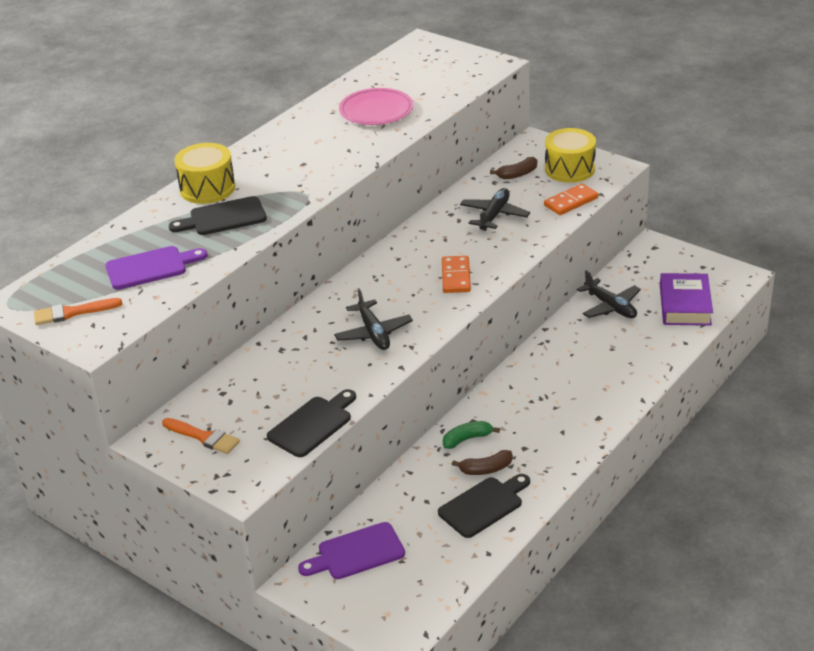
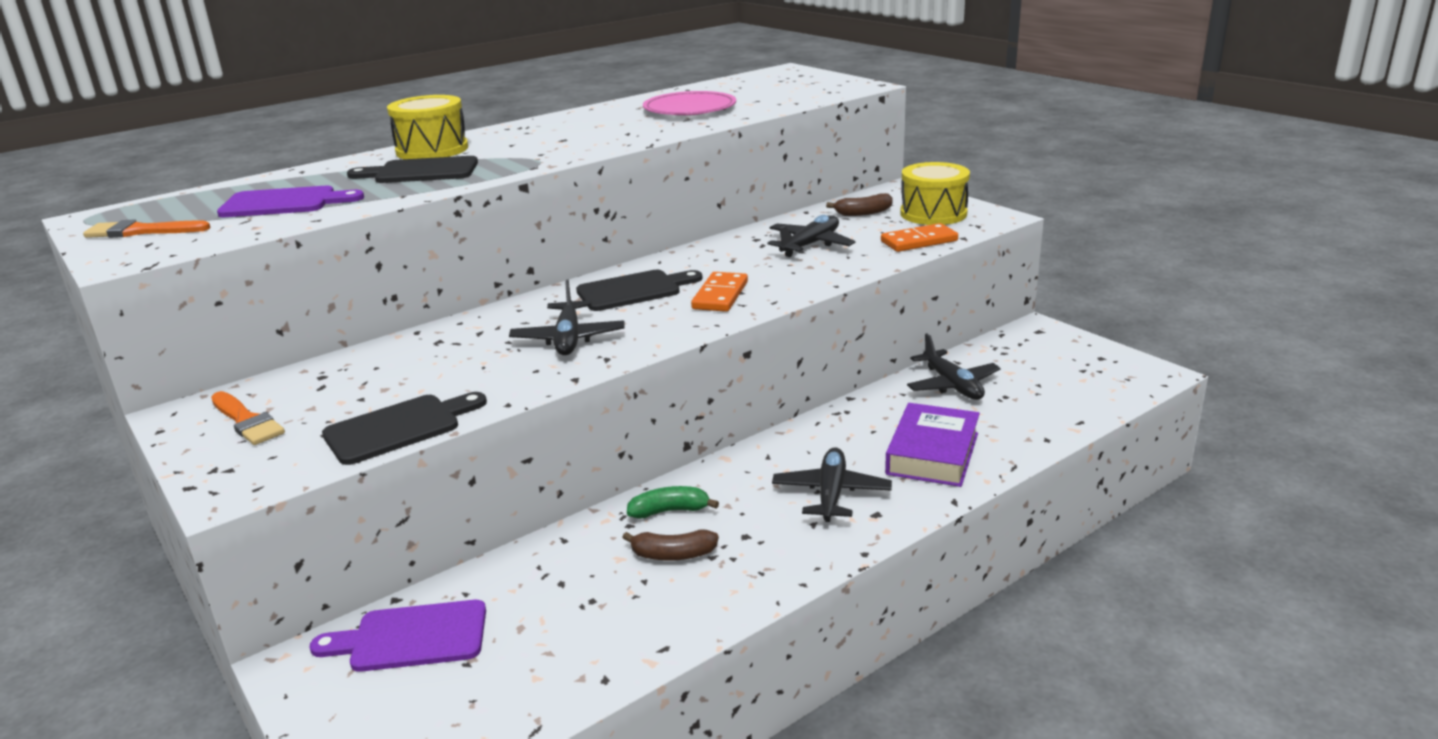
camera: 15 degrees right, 10 degrees down
black cutting board [438,474,530,538] -> black cutting board moved to [576,270,703,311]
purple book [660,273,713,326] -> purple book moved to [885,403,980,487]
none -> black plane [772,447,892,522]

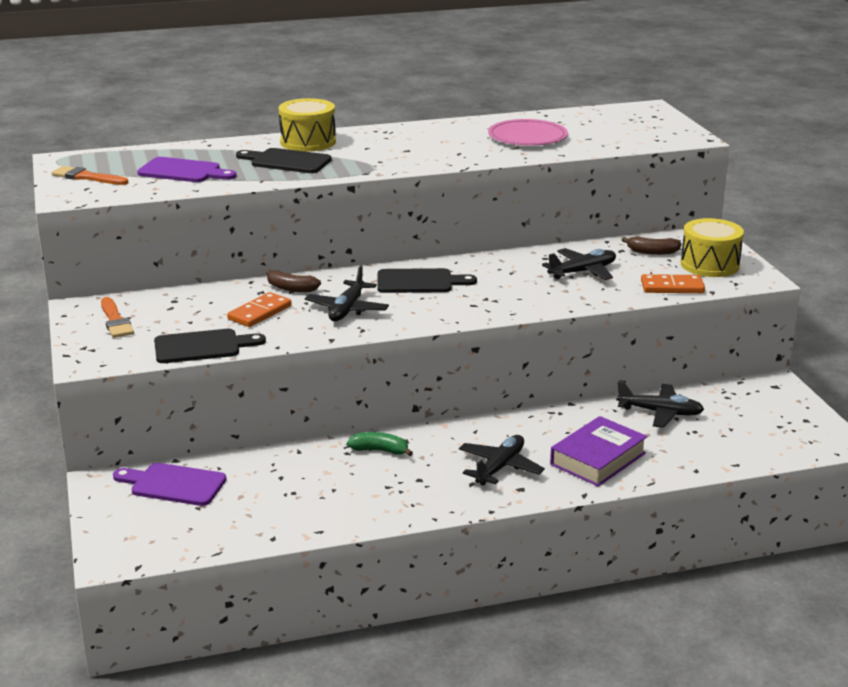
camera: 20 degrees right, 0 degrees up
brown banana [622,529,719,560] -> brown banana moved to [266,270,321,292]
orange domino [691,272,748,312] -> orange domino moved to [227,292,291,327]
black plane [907,333,1001,400] -> black plane turned 75 degrees counterclockwise [616,381,704,428]

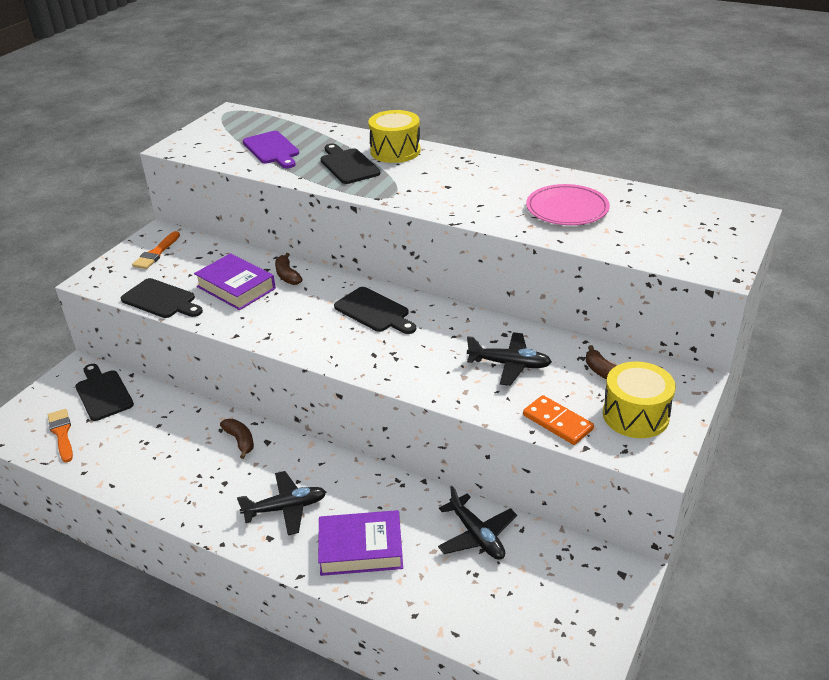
camera: 45 degrees right, 10 degrees up
orange brush [51,166,128,185] -> orange brush moved to [48,409,73,463]
purple cutting board [113,463,227,506] -> black cutting board [76,364,134,421]
orange domino [227,292,291,327] -> purple book [194,253,276,310]
black plane [305,265,389,321] -> none
green banana [347,432,413,456] -> brown banana [220,419,254,459]

